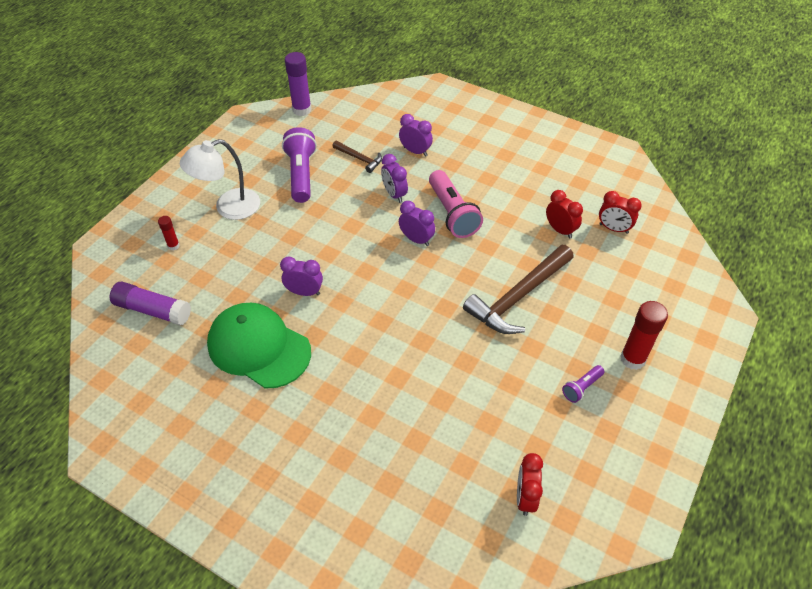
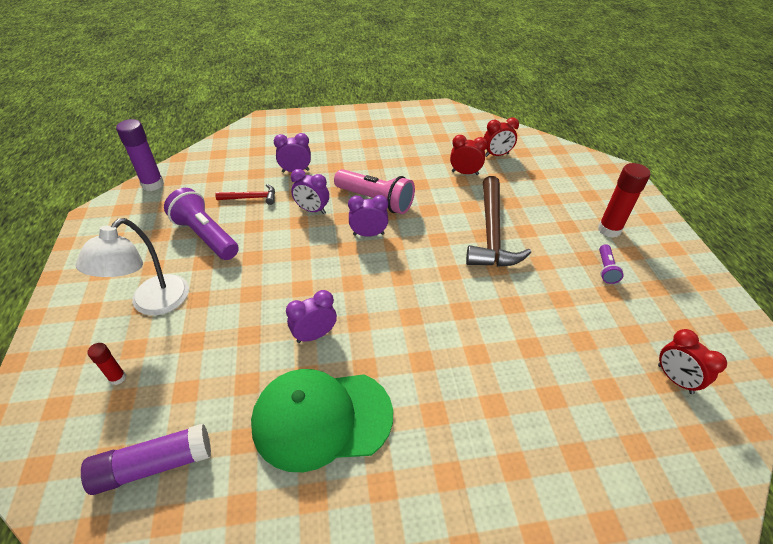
camera: 40 degrees left, 5 degrees down
brown hammer [332,141,382,173] -> red hammer [215,184,275,205]

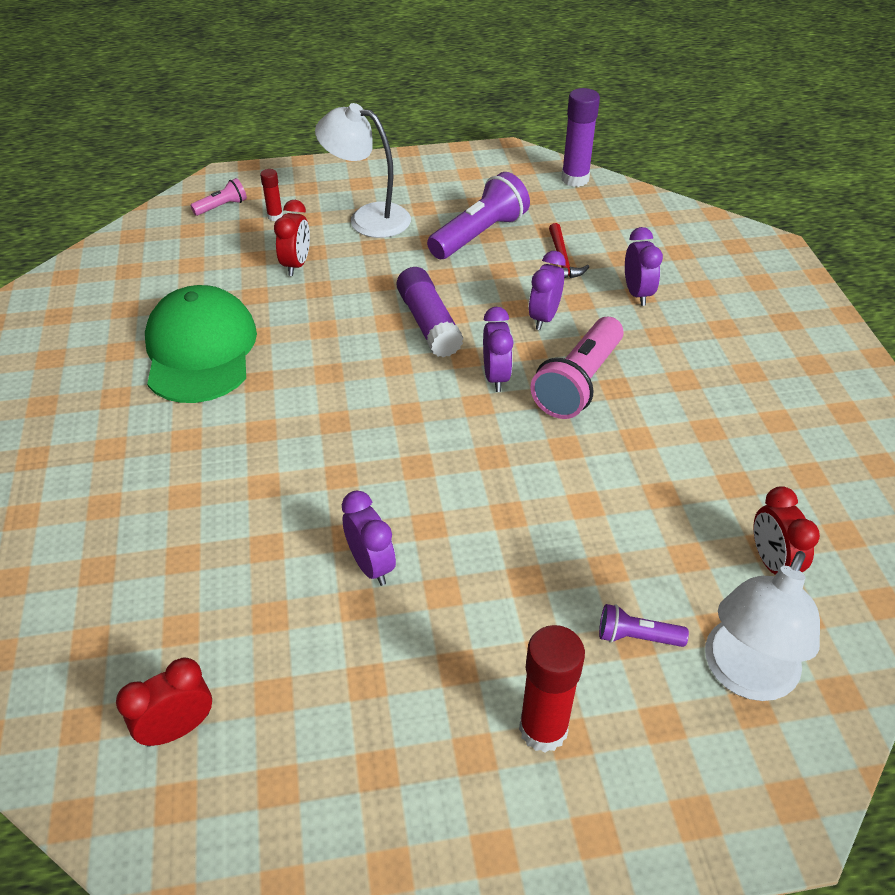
camera: 90 degrees right, 0 degrees up
purple glue stick [81,424,211,495] -> purple glue stick moved to [397,267,464,357]
purple clock [286,290,337,343] -> purple clock moved to [342,491,396,586]
red clock [450,135,488,175] -> red clock moved to [274,200,310,276]
brown hammer [466,176,531,267] -> none
purple flashlight [599,244,624,284] -> purple flashlight moved to [599,604,689,647]
none -> pink flashlight [190,178,247,216]
none -> white lamp [705,551,820,701]

